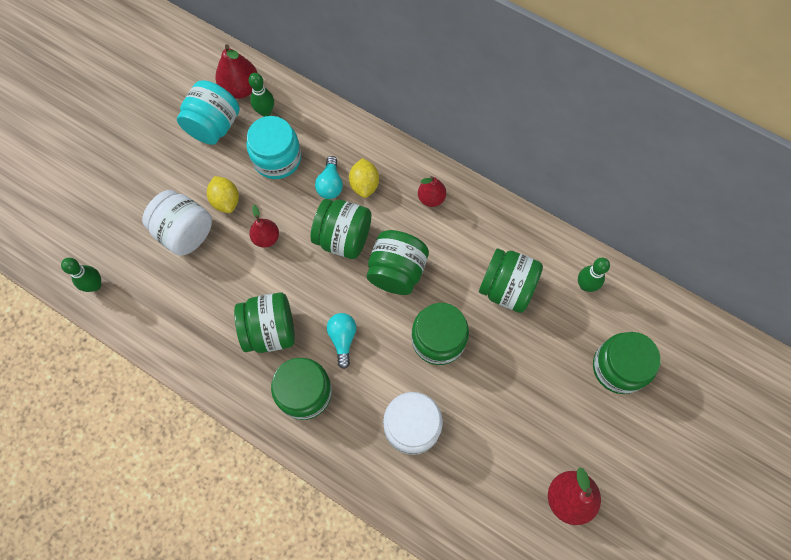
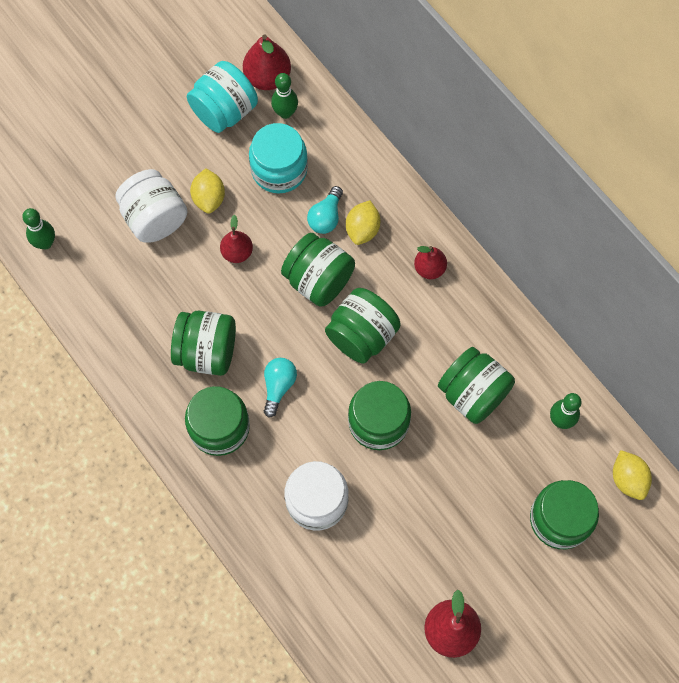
camera: 20 degrees right, 0 degrees up
none -> yellow lemon [613,450,652,500]

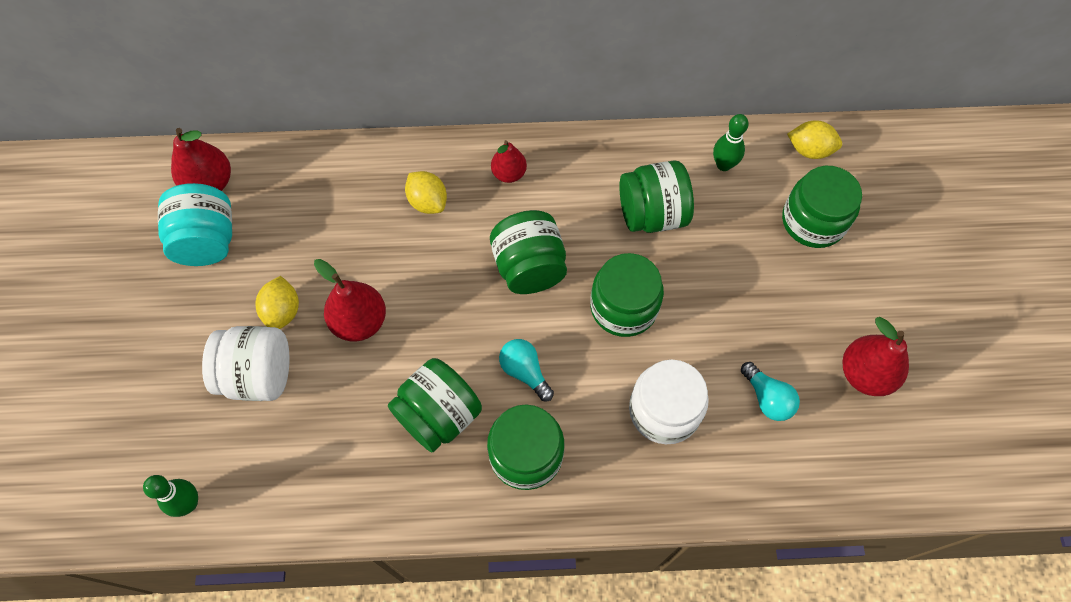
camera: 55 degrees left, 5 degrees down
yellow lemon [190,168,225,214] -> yellow lemon turned 60 degrees clockwise [256,276,299,329]
red pear [220,215,253,263] -> red pear [314,259,386,342], size x1.55
turquoise jar [249,123,308,193] -> none
green bowling pin [271,73,298,119] -> none
green jar [281,233,355,307] -> none
turquoise light bulb [307,186,343,234] -> turquoise light bulb moved to [741,362,800,421]

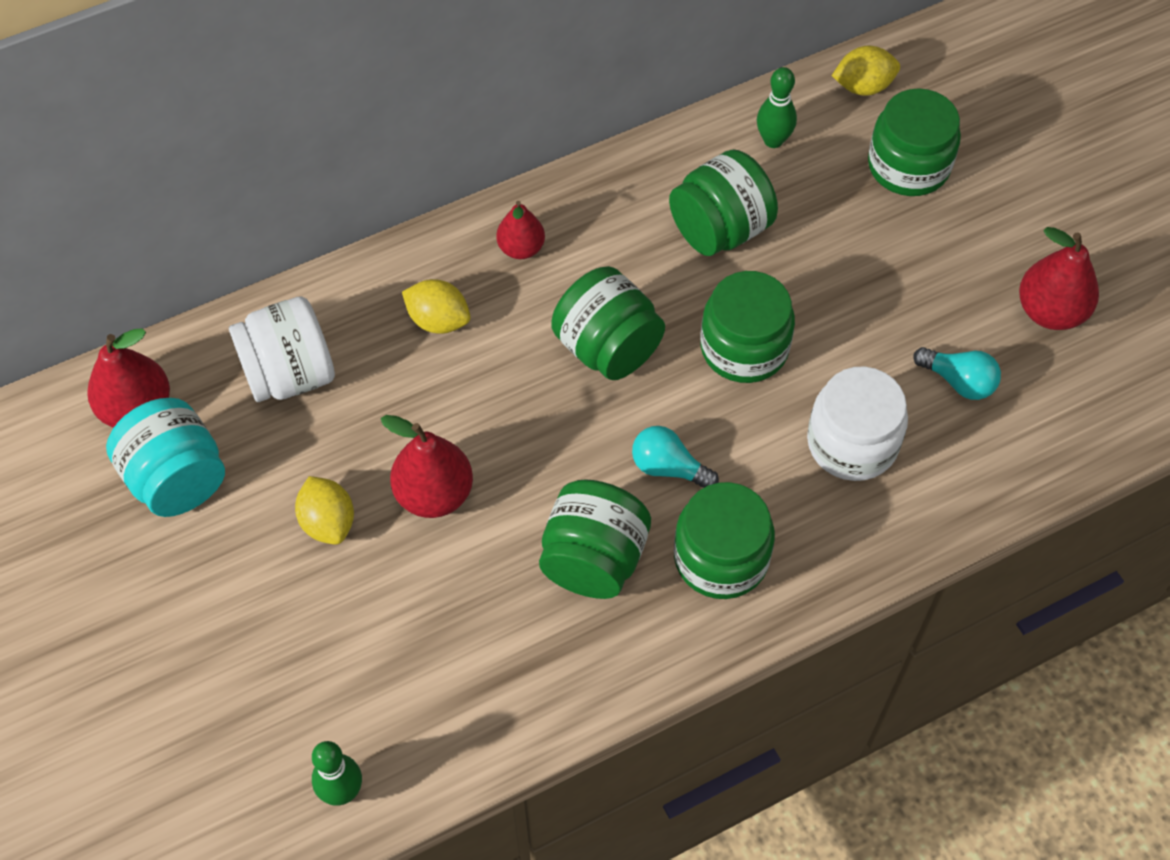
camera: 25 degrees left, 5 degrees down
white jar [202,326,290,401] -> white jar moved to [229,296,335,402]

